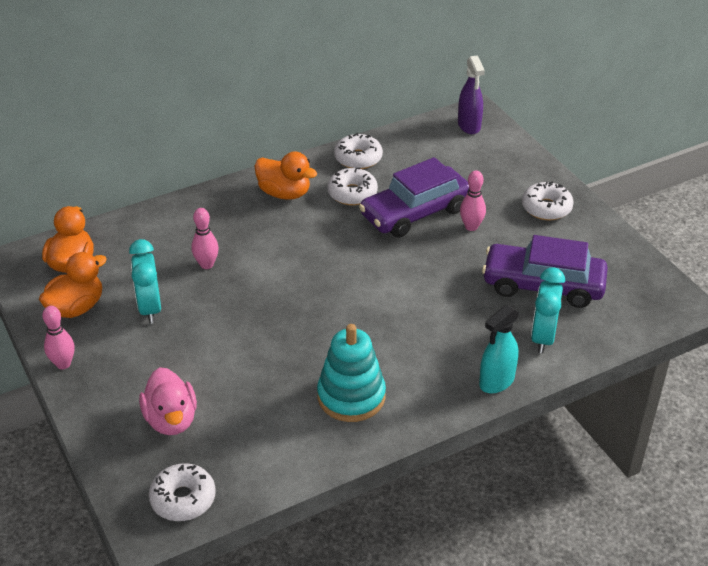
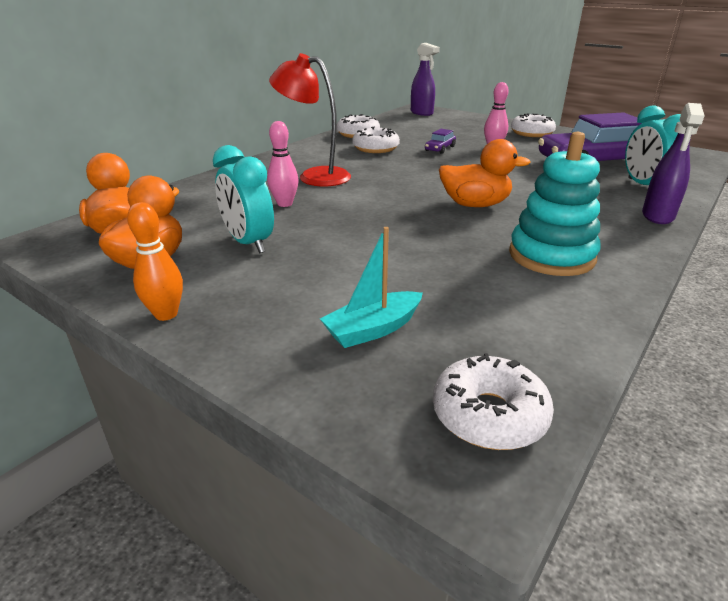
camera: 25 degrees left, 10 degrees down
pink bowling pin [42,306,75,369] -> orange bowling pin [127,202,183,321]
pink duck [139,367,197,435] -> turquoise boat [320,227,423,348]
orange duck [254,151,317,200] -> orange duck moved to [439,139,531,207]
purple car [359,157,469,238] -> purple car [425,129,456,154], size x0.41
turquoise spray bottle [479,305,519,393] -> purple spray bottle [642,103,705,224]
none -> red lamp [269,53,351,187]

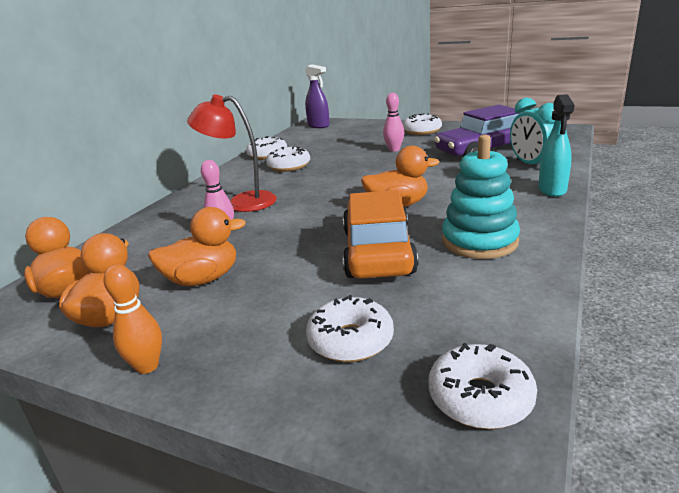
camera: 10 degrees left, 5 degrees down
turquoise clock [213,145,274,253] -> orange duck [148,207,246,286]
turquoise boat [320,227,423,348] -> white donut [306,295,394,362]
purple car [425,129,456,154] -> none
purple spray bottle [642,103,705,224] -> turquoise spray bottle [538,94,574,197]
none -> orange car [343,190,418,279]

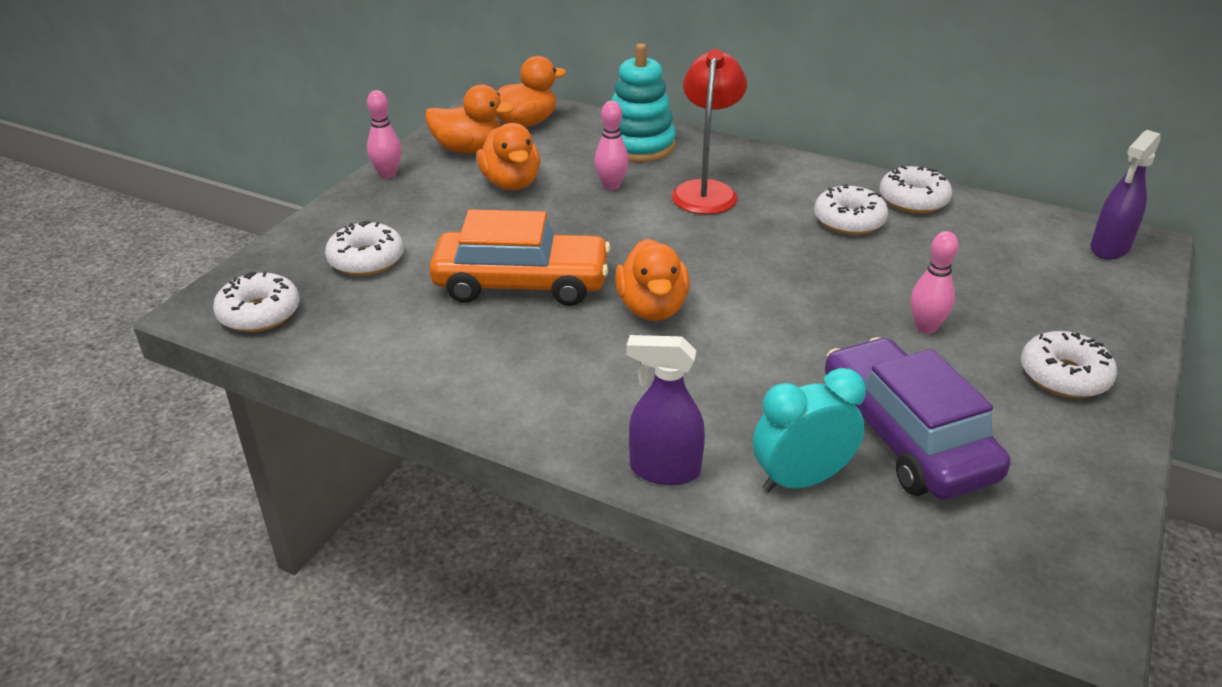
camera: 90 degrees right, 10 degrees up
orange bowling pin [104,264,162,374] -> pink bowling pin [367,90,402,179]
turquoise stacking toy [442,135,520,259] -> turquoise stacking toy moved to [603,43,676,162]
turquoise spray bottle [538,94,574,197] -> purple spray bottle [626,335,705,485]

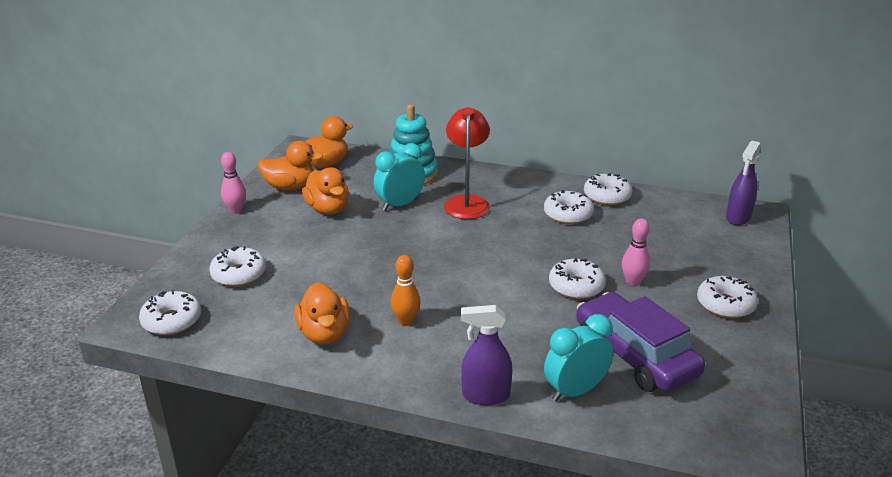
camera: 10 degrees left, 5 degrees down
orange car [429,209,611,306] -> none
pink bowling pin [595,101,629,190] -> turquoise clock [374,143,425,211]
orange duck [615,239,690,321] -> orange duck moved to [295,282,350,344]
none -> orange bowling pin [391,255,421,326]
none -> white donut [549,258,606,299]

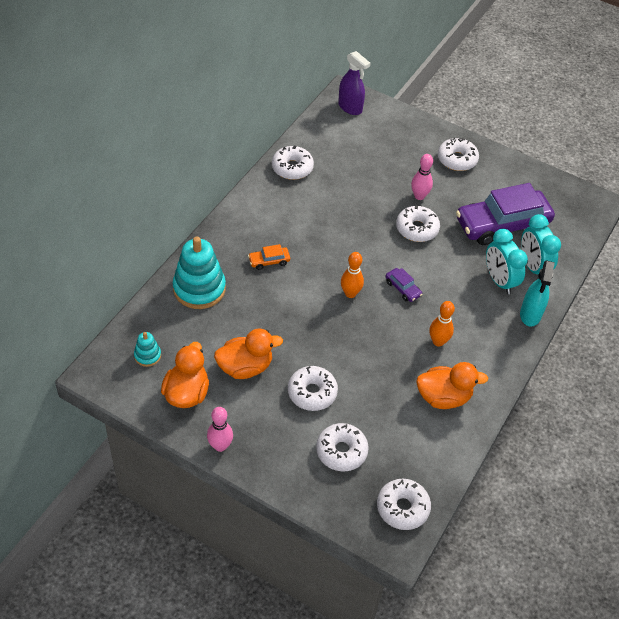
camera: 80 degrees left, 20 degrees up
orange duck [305,116,353,168] -> turquoise stacking toy [134,332,161,367]
turquoise clock [374,143,425,211] -> turquoise clock moved to [486,229,528,294]
red lamp [444,107,490,219] -> orange car [248,244,290,270]
purple spray bottle [461,305,512,405] -> turquoise spray bottle [520,260,555,327]
white donut [544,190,594,224] -> white donut moved to [288,366,338,411]
none -> orange bowling pin [341,252,364,298]
none -> purple car [385,268,422,302]

